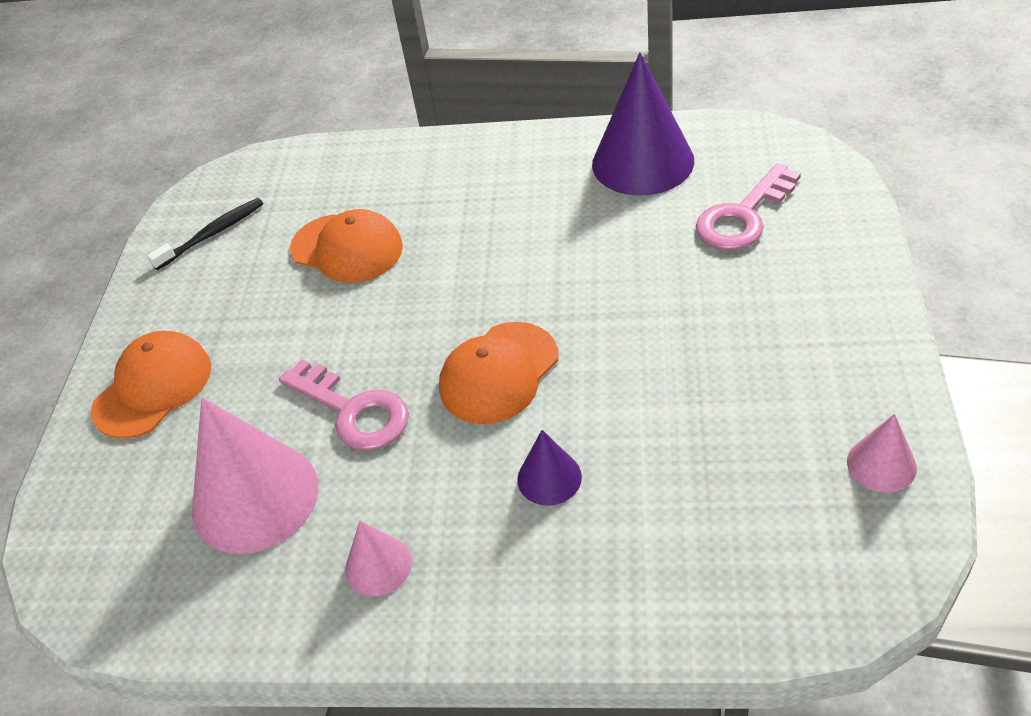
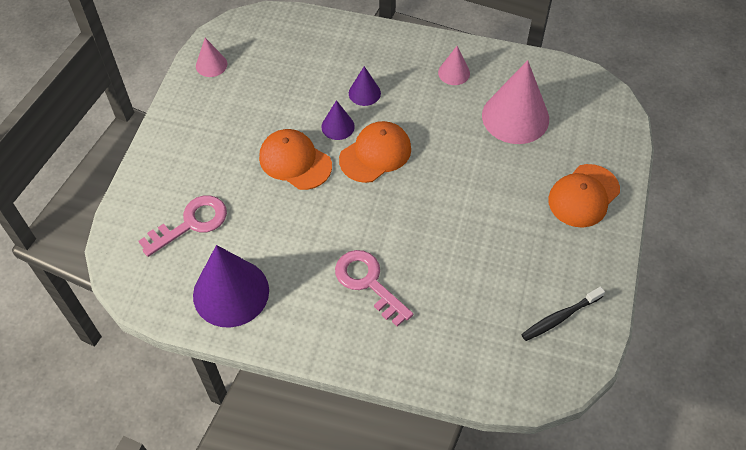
camera: 175 degrees left, 10 degrees up
pink key [279,359,409,451] -> pink key moved to [335,250,413,327]
orange cap [290,209,403,283] -> orange cap moved to [259,129,332,190]
none -> purple cone [321,100,355,140]

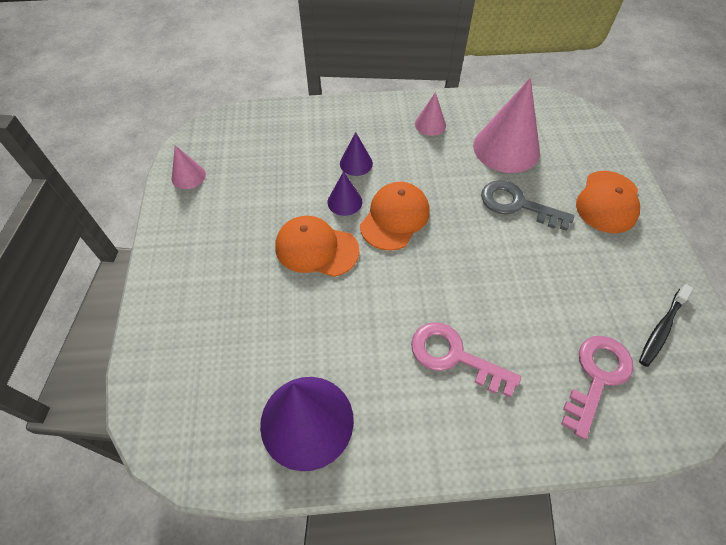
camera: 20 degrees left, 0 degrees up
pink key [139,195,227,257] -> pink key moved to [561,336,633,439]
none -> grey key [481,180,574,231]

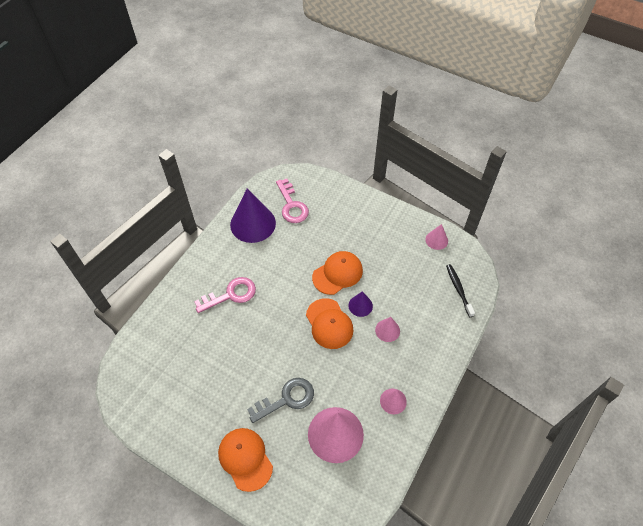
camera: 125 degrees right, 0 degrees up
purple cone [340,132,373,176] -> pink cone [375,317,400,342]
pink key [561,336,633,439] -> pink key moved to [276,179,309,223]
black toothbrush [639,284,693,367] -> black toothbrush moved to [446,264,475,317]

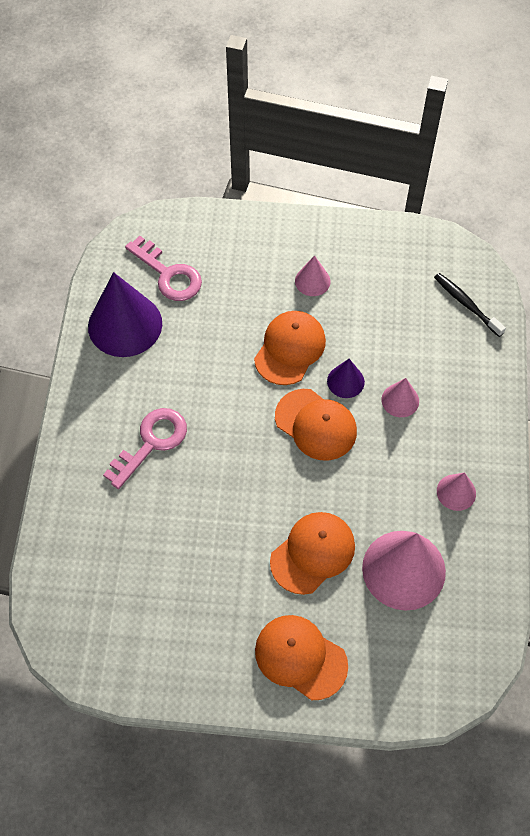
camera: 25 degrees left, 5 degrees up
grey key [247,378,314,423] -> orange cap [270,512,355,595]
pink cone [425,224,448,250] -> pink cone moved to [295,255,330,296]

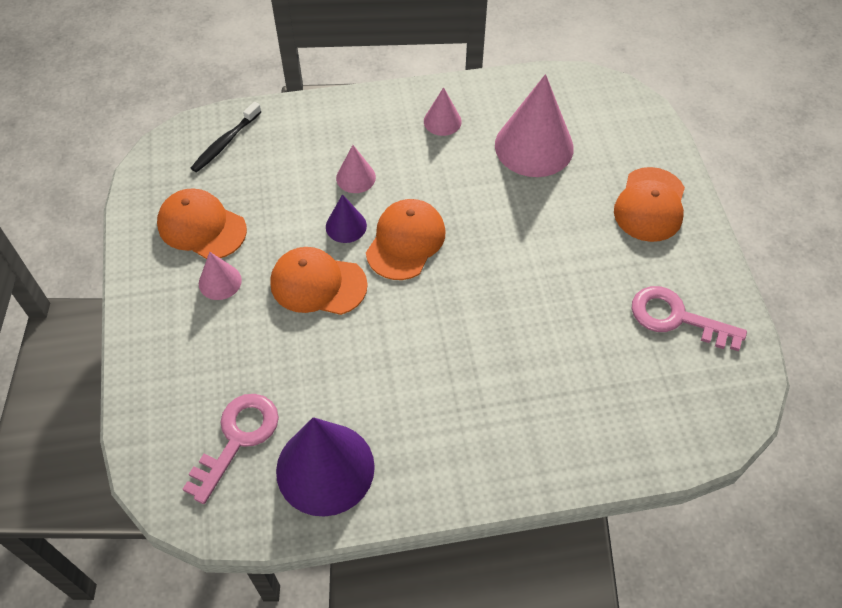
camera: 105 degrees left, 5 degrees down
pink key [103,408,187,489] -> pink key moved to [632,286,747,351]
orange cap [270,512,355,595] -> orange cap moved to [157,189,247,259]

